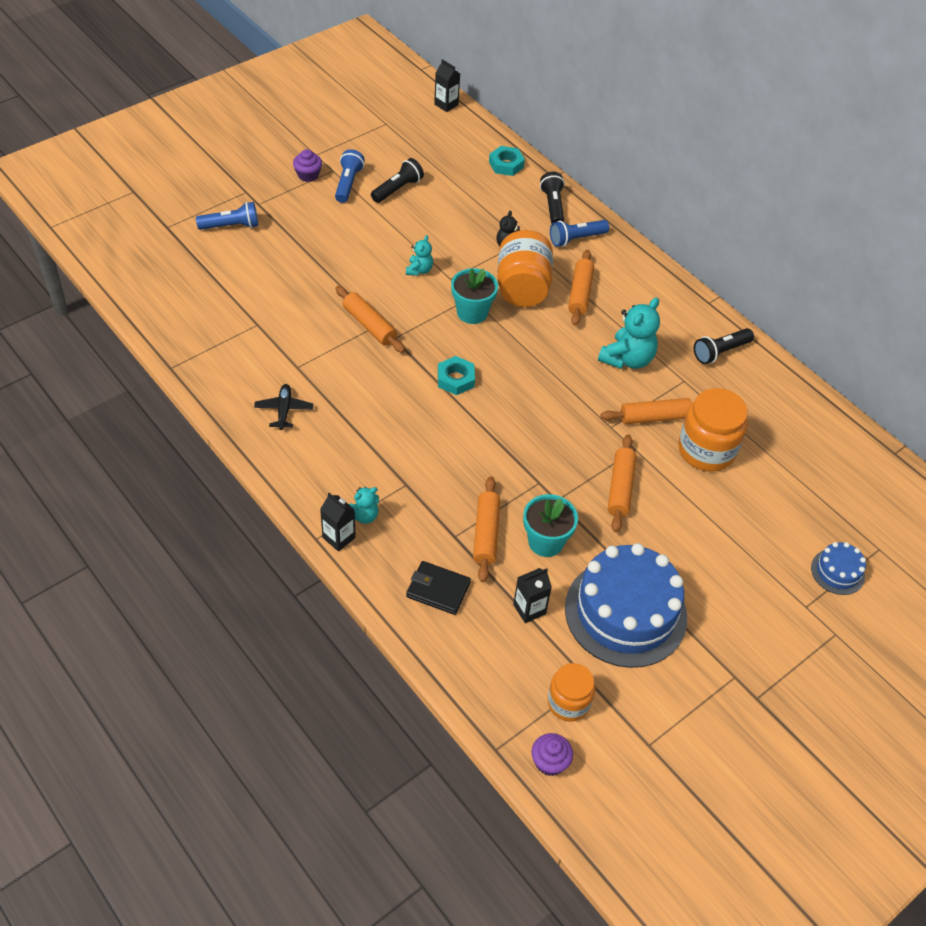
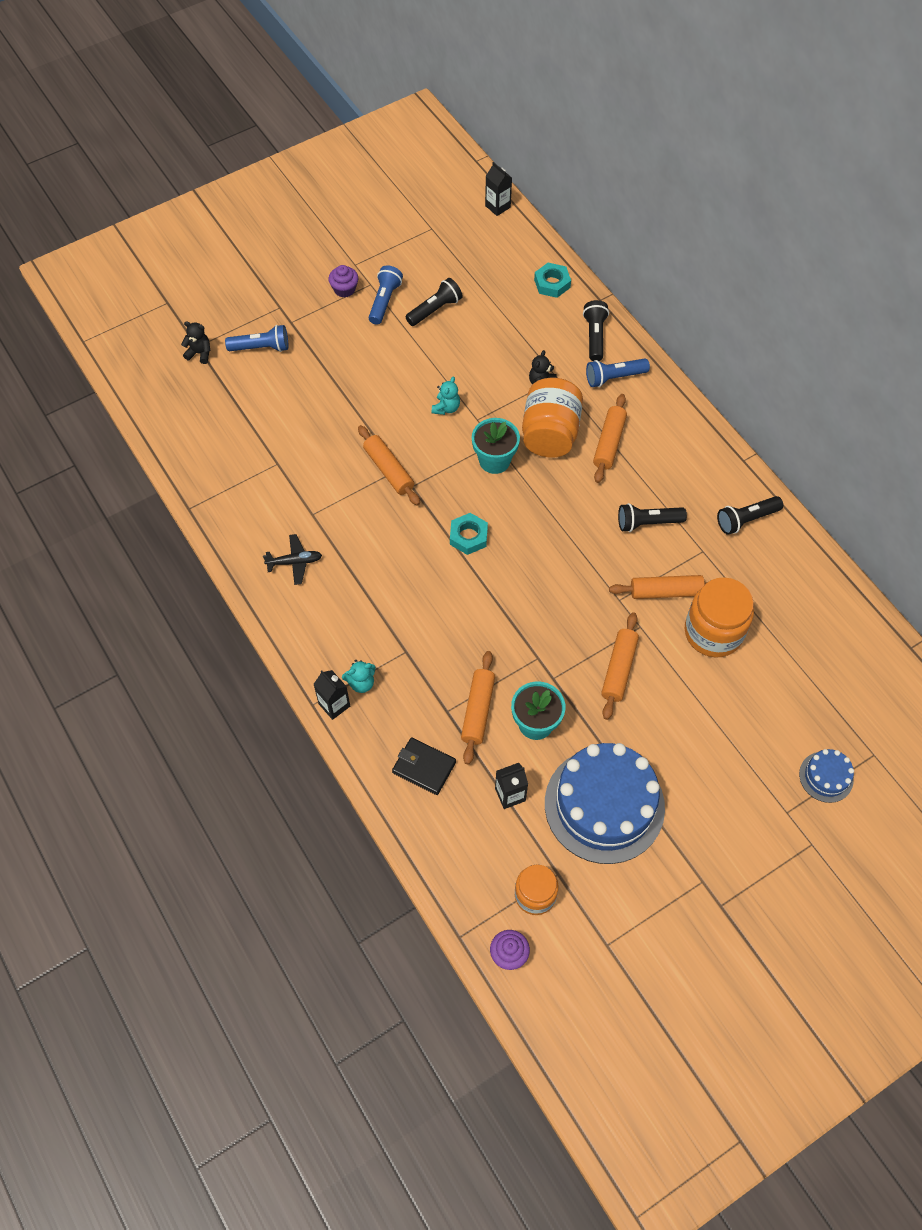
camera: 10 degrees right, 10 degrees up
black plane [254,384,314,430] -> black plane turned 75 degrees clockwise [263,534,322,585]
turquoise teddy bear [598,297,660,369] -> black flashlight [618,503,687,532]
none -> black teddy bear [181,321,211,364]

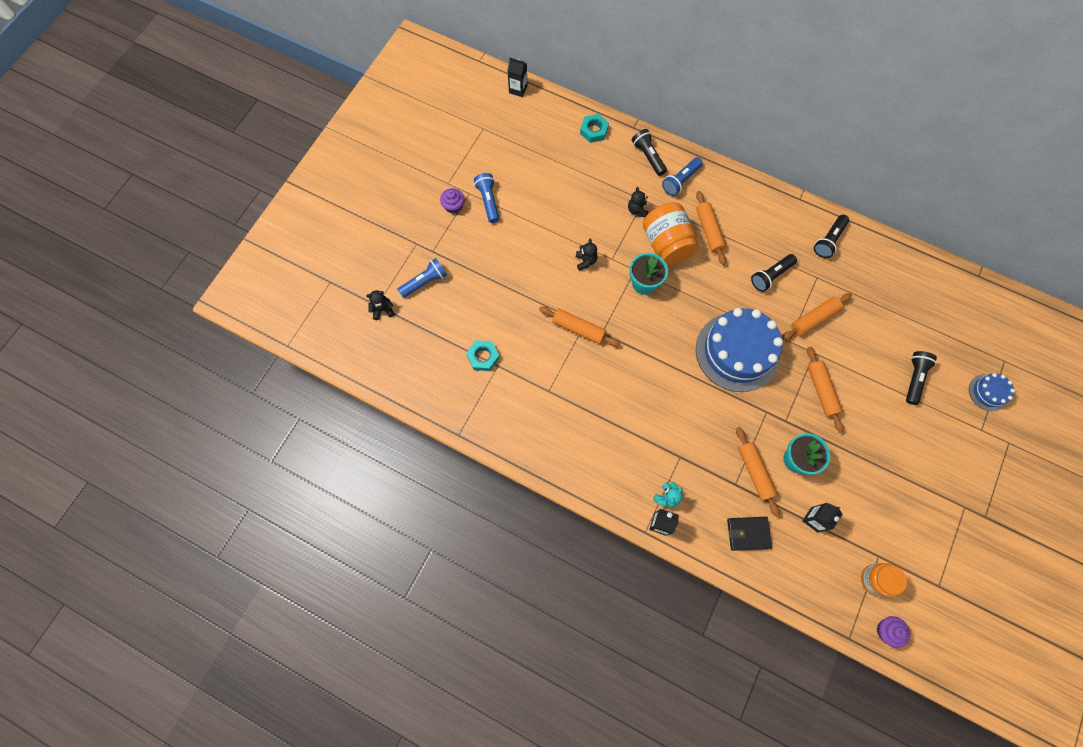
camera: 30 degrees left, 10 degrees up
black plane [263,534,322,585] -> none
black flashlight [405,278,463,326] -> black flashlight moved to [906,351,937,405]
turquoise teddy bear [432,377,460,415] -> black teddy bear [576,239,598,271]
turquoise nut [450,513,488,555] -> turquoise nut moved to [466,340,499,371]
blue cake [545,743,665,864] -> blue cake moved to [696,308,783,392]
orange jar [685,577,754,658] -> none

